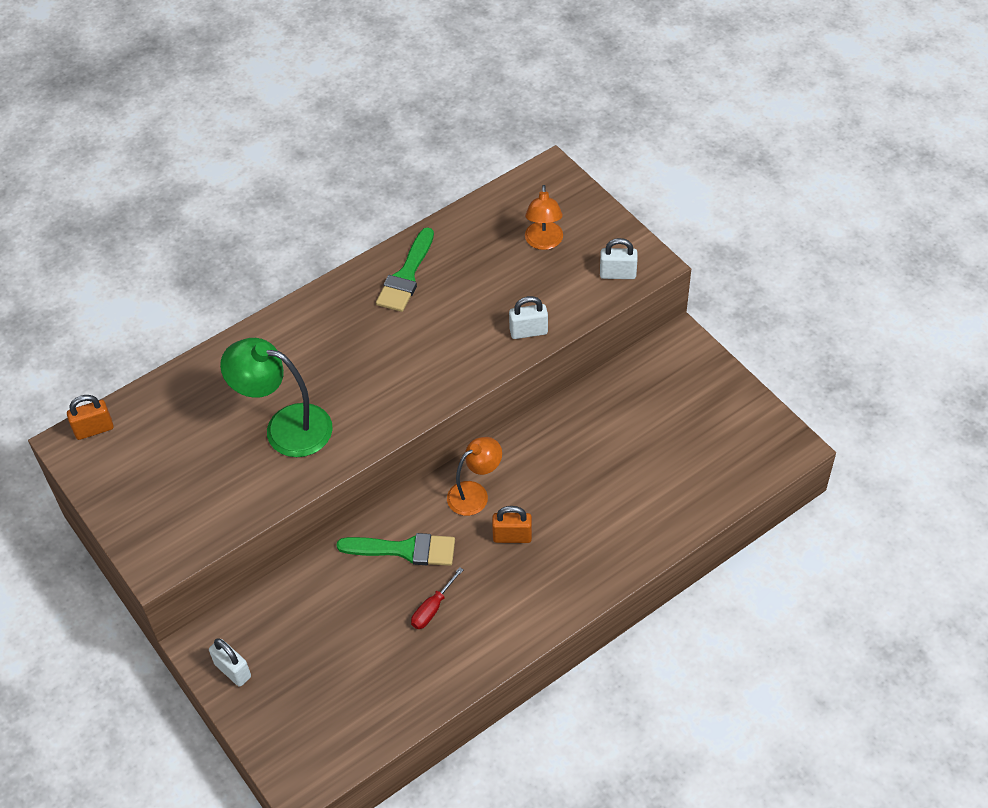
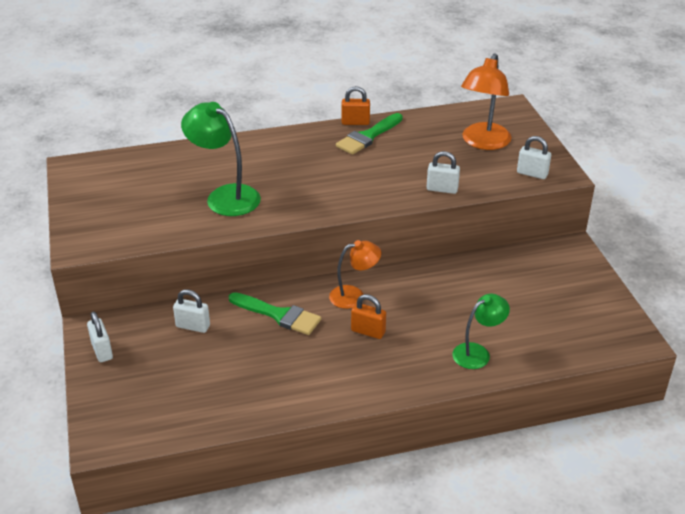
camera: 20 degrees right, 15 degrees down
orange padlock [67,395,114,440] -> orange padlock moved to [342,86,370,125]
red screwdriver [411,567,464,629] -> none
orange lamp [525,185,563,250] -> orange lamp [461,54,512,150], size x1.57
none -> white padlock [173,289,210,333]
none -> green lamp [452,294,510,369]

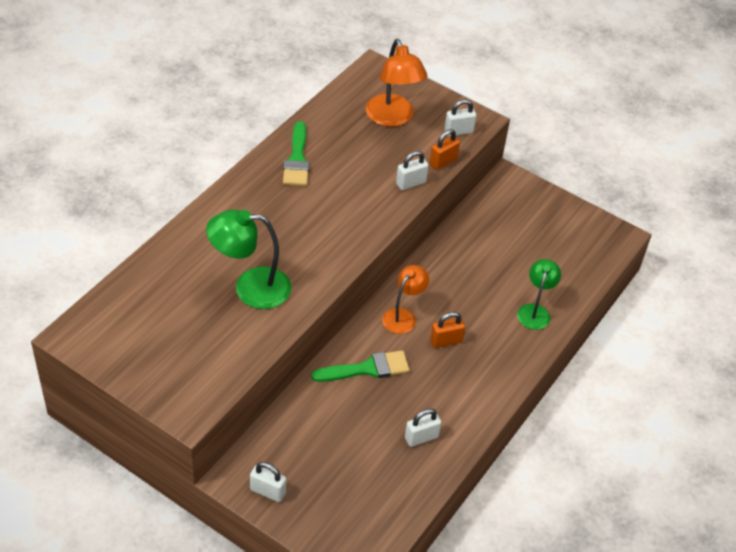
camera: 45 degrees left, 10 degrees up
white padlock [173,289,210,333] -> white padlock moved to [405,408,442,447]
orange padlock [342,86,370,125] -> orange padlock moved to [430,129,460,170]

